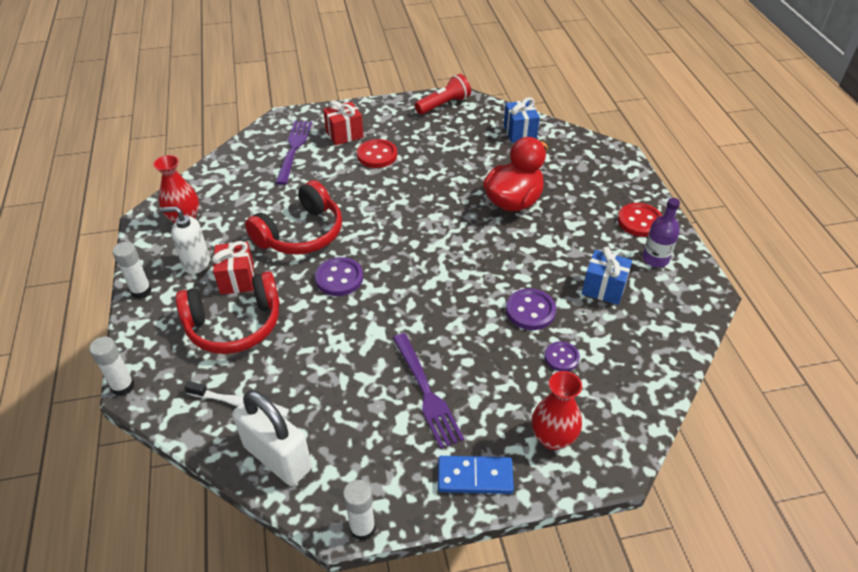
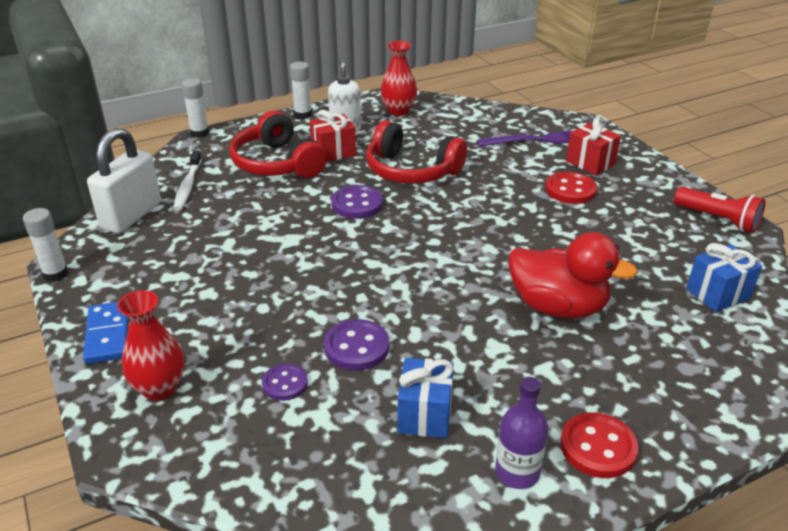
camera: 75 degrees right, 10 degrees down
purple fork [393,333,464,449] -> none

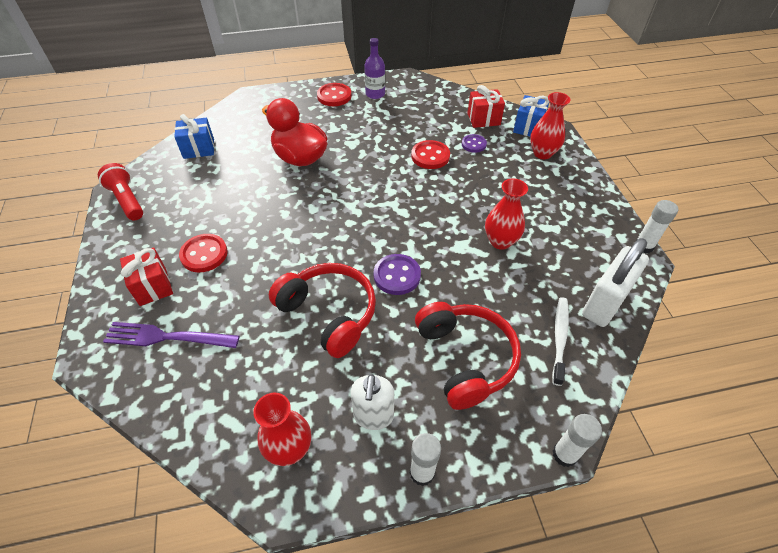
camera: 165 degrees left, 15 degrees up
blue domino [83,301,129,364] -> none
red gift [310,110,356,162] -> red gift moved to [467,85,505,128]
purple button [324,319,389,370] -> red button [411,140,450,169]
blue gift [398,358,454,438] -> blue gift moved to [513,95,549,137]
none -> red vase [485,178,528,250]

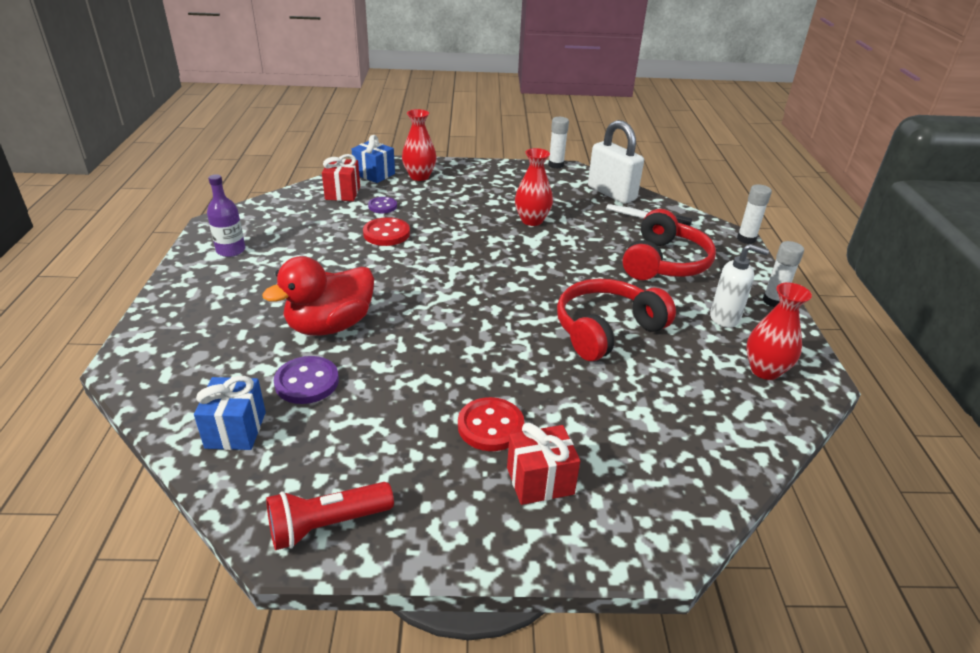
camera: 80 degrees left, 15 degrees down
purple fork [103,322,240,348] -> none
red button [317,83,352,106] -> none
purple button [373,254,421,295] -> purple button moved to [274,356,339,404]
red headphones [415,302,521,410] -> red headphones turned 120 degrees clockwise [622,209,716,280]

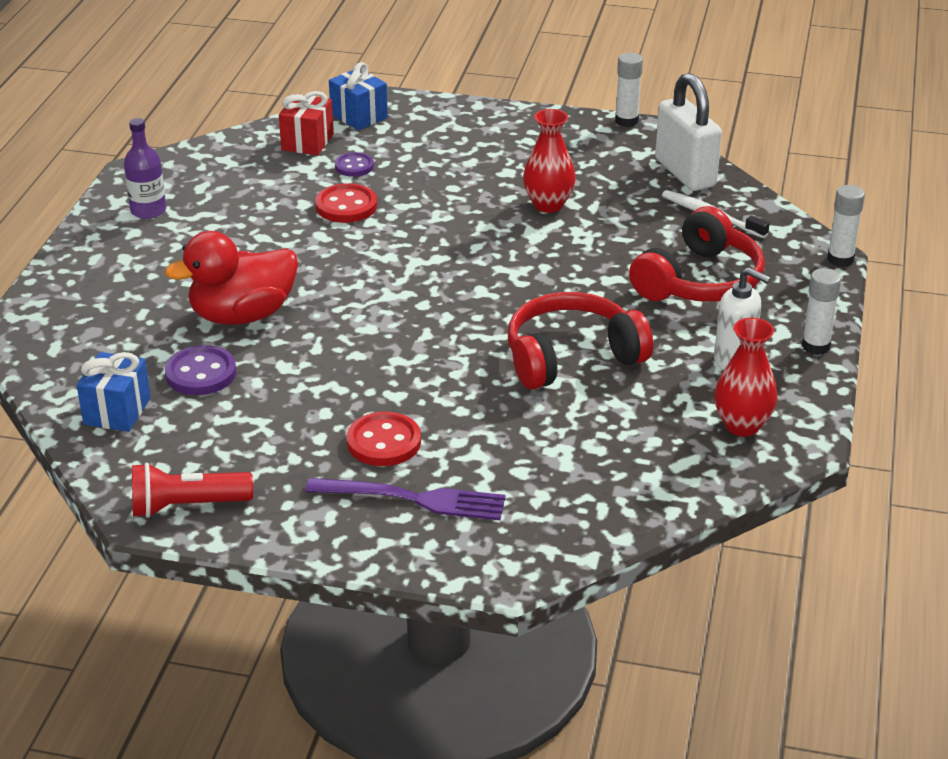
camera: 15 degrees right, 0 degrees up
red vase [402,109,436,181] -> none
red gift [507,423,580,505] -> purple fork [305,478,506,520]

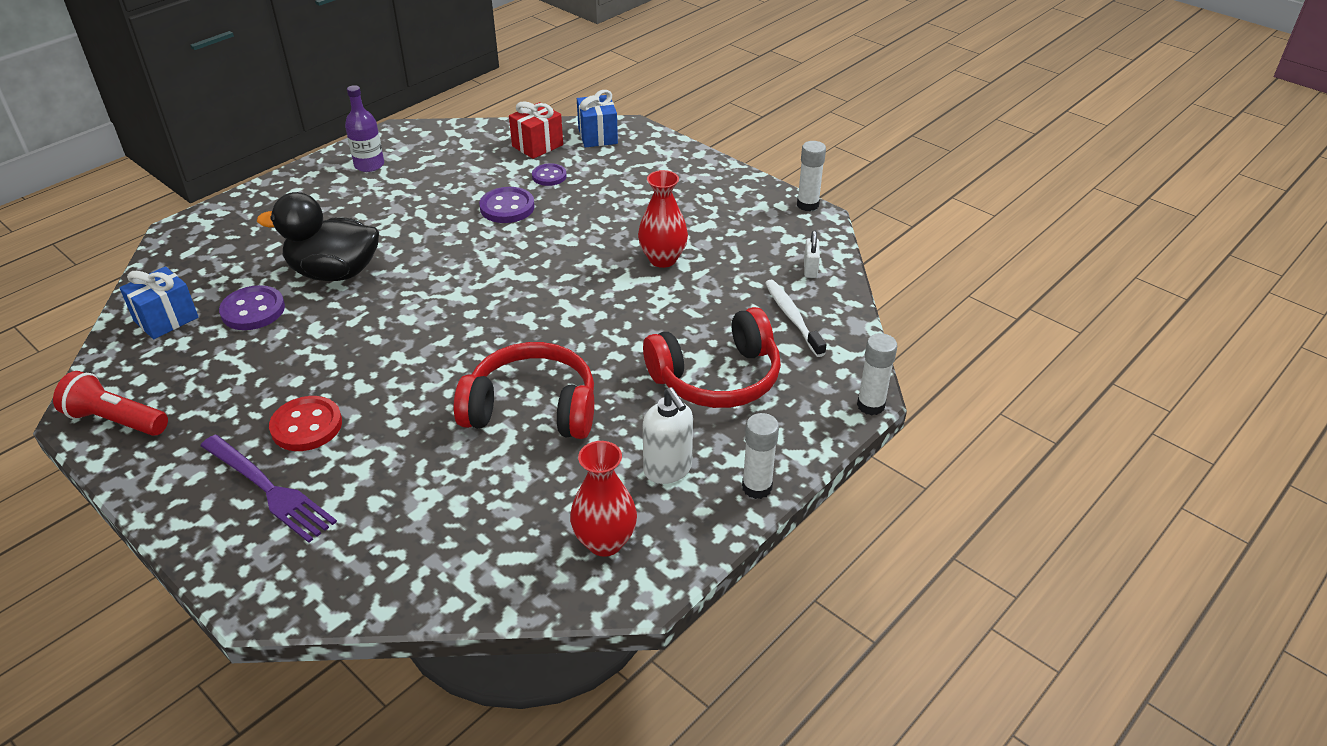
camera: 30 degrees right, 5 degrees up
red duck [165,231,298,325] -> black duck [257,192,379,281]
red button [315,183,377,223] -> purple button [479,187,535,223]
white padlock [655,73,722,191] -> white padlock [804,230,820,278], size x0.42

